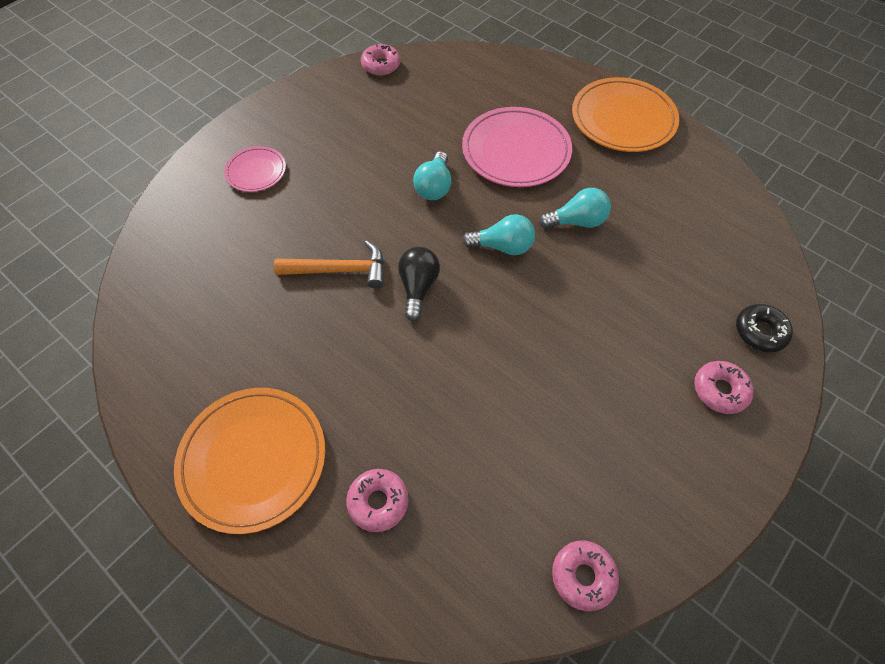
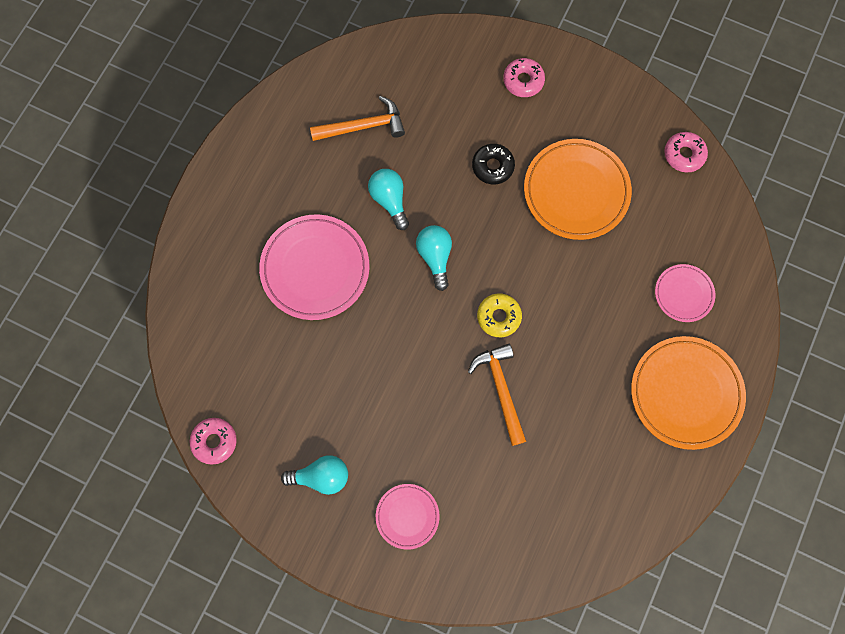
camera: 105 degrees left, 15 degrees up
pink donut [346,469,408,532] -> pink plate [655,264,715,322]
black light bulb [398,247,440,321] -> yellow donut [477,293,522,337]
turquoise light bulb [413,151,451,200] -> turquoise light bulb moved to [281,455,348,495]
orange plate [572,77,679,152] -> orange plate moved to [524,139,632,240]
black donut [736,304,793,352] -> black donut moved to [472,144,515,184]
none -> orange hammer [310,96,405,141]

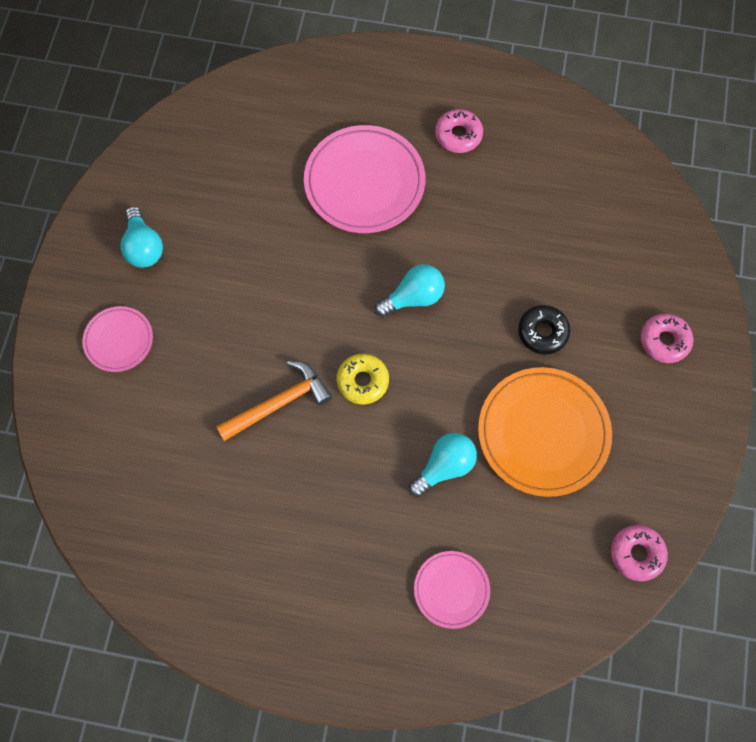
camera: 75 degrees right, 5 degrees down
pink donut [190,418,237,465] -> pink donut moved to [435,109,483,153]
orange hammer [310,96,405,141] -> none
turquoise light bulb [368,169,409,230] -> turquoise light bulb moved to [409,433,477,497]
orange plate [631,336,746,450] -> none

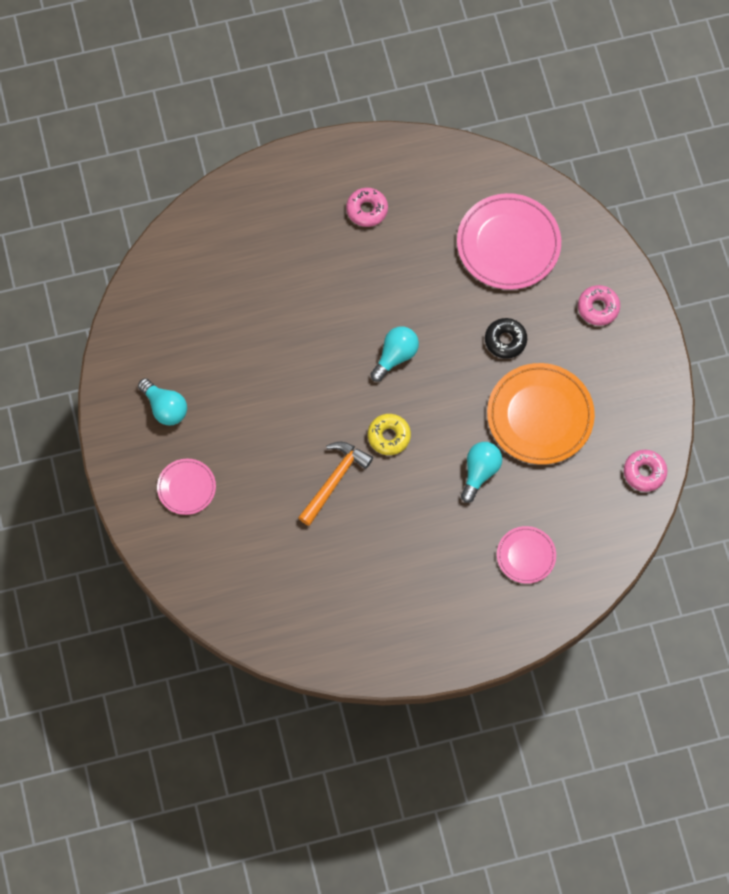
camera: 25 degrees left, 0 degrees up
pink plate [304,125,425,233] -> pink plate moved to [457,193,561,290]

